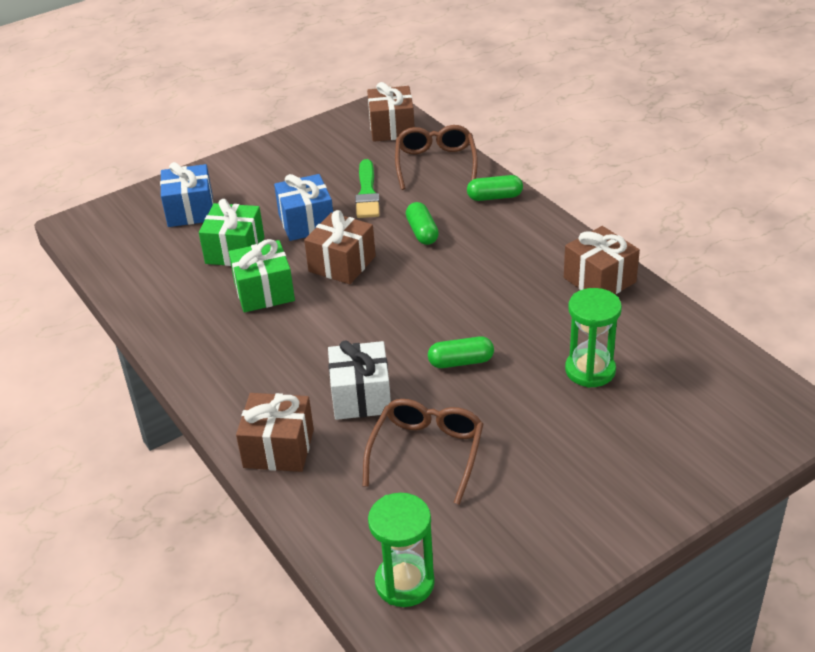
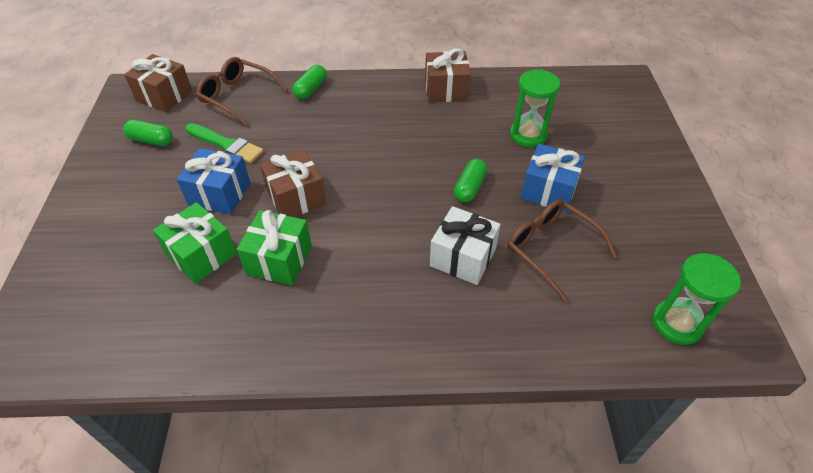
camera: 60 degrees left, 10 degrees up
blue gift [160,162,213,227] -> blue gift moved to [521,144,585,212]
brown gift [236,393,314,472] -> none
green capsule [406,202,439,245] -> green capsule moved to [123,120,173,146]

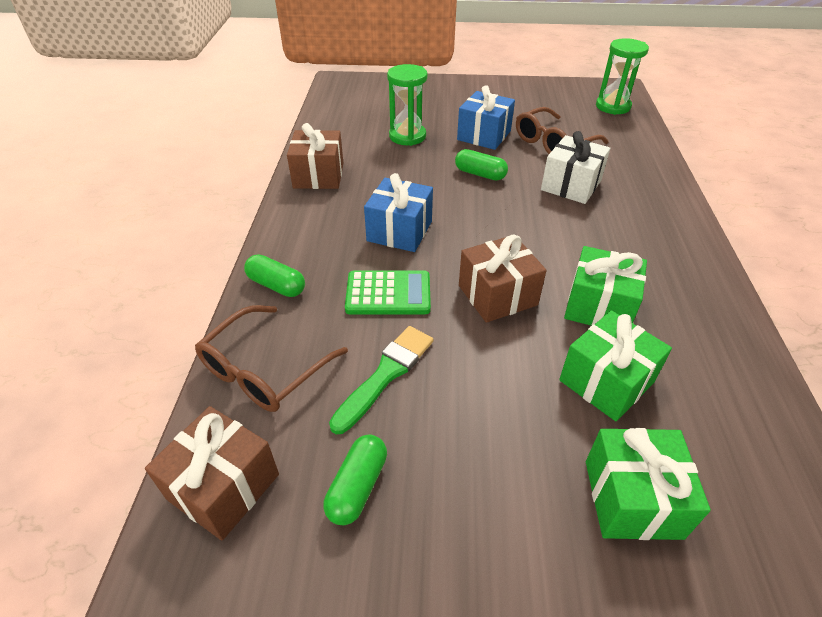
camera: 85 degrees left, 5 degrees down
blue gift [177,148,250,214] -> blue gift moved to [364,173,433,252]
none -> green calculator [345,270,431,314]
none -> green gift [586,428,711,540]

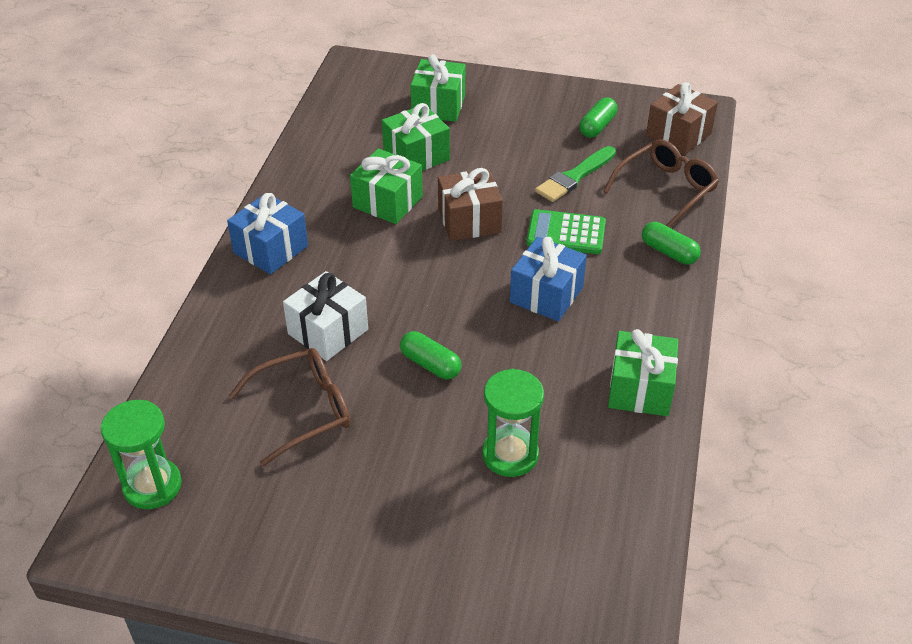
camera: 170 degrees left, 0 degrees up
brown gift [287,123,343,189] -> green gift [608,329,678,416]
blue gift [457,85,515,150] -> blue gift moved to [227,193,308,275]

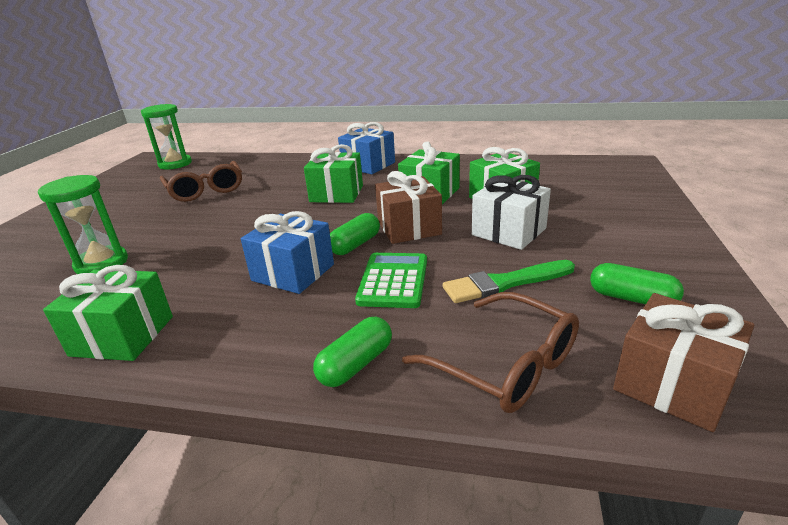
camera: 90 degrees right, 15 degrees down
white gift [283,271,368,361] -> white gift moved to [472,175,551,250]
green capsule [400,331,461,379] -> green capsule moved to [330,213,380,255]
green gift [411,55,465,122] -> green gift moved to [304,144,363,203]
green brush [535,146,616,202] -> green brush turned 60 degrees counterclockwise [443,260,575,303]

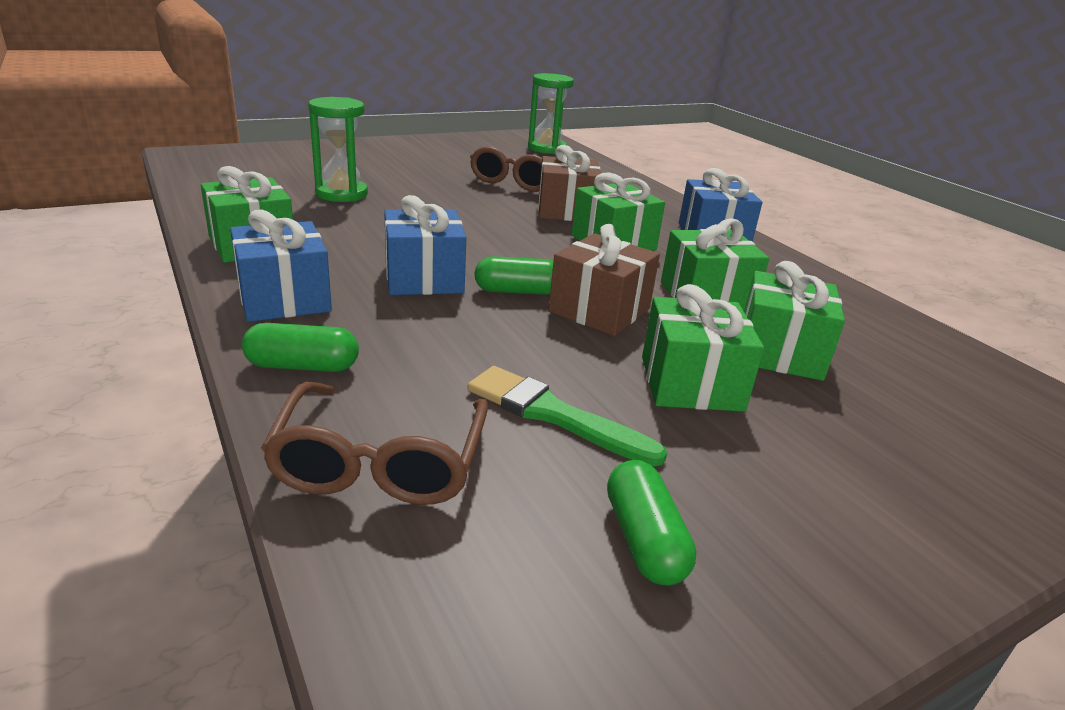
camera: 45 degrees right, 0 degrees up
green calculator [355,253,427,308] -> none
white gift [472,175,551,250] -> green gift [642,284,764,412]
brown gift [613,293,754,432] -> brown gift moved to [538,145,601,221]
none -> blue gift [230,210,332,322]

